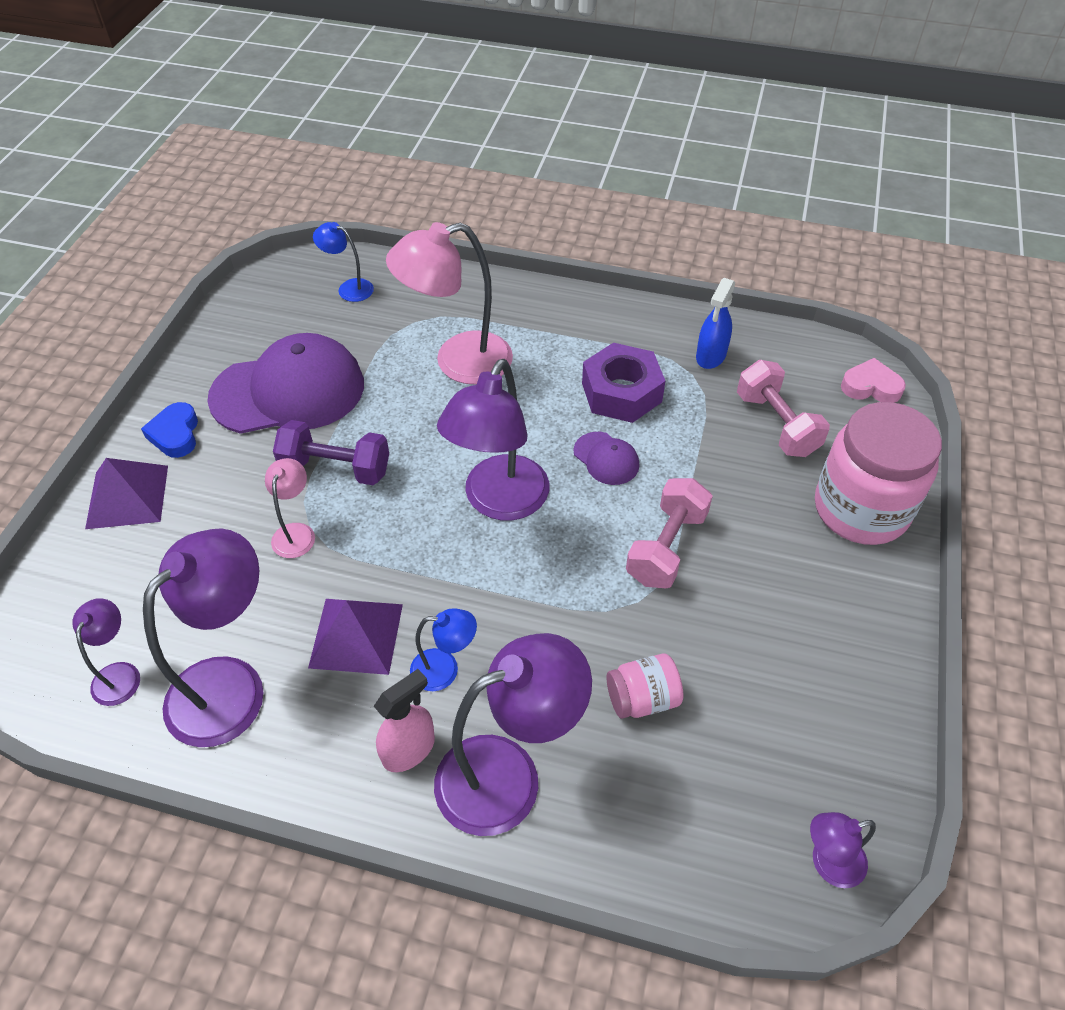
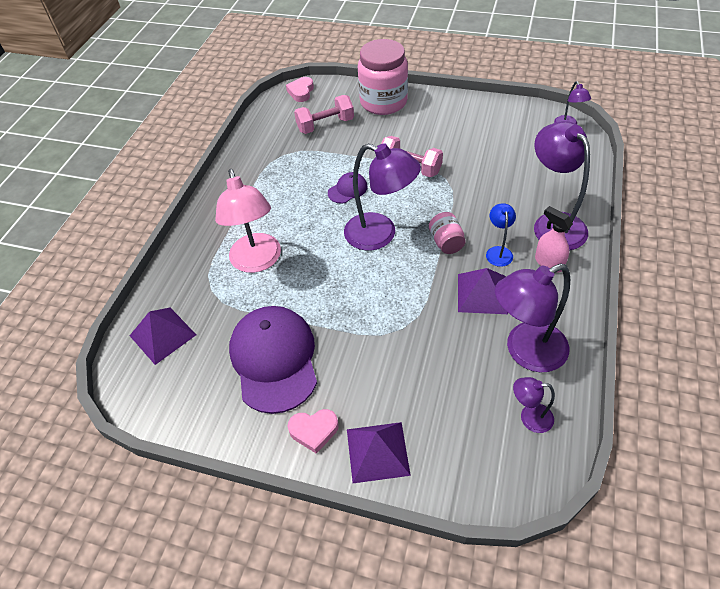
camera: 85 degrees left, 0 degrees up
blue heart [141,402,198,458] -> pink heart [288,409,339,454]
purple lamp [143,528,264,747] -> purple lamp turned 60 degrees counterclockwise [495,263,570,373]
pink lamp [265,458,315,558] -> none
purple dumbbell [273,420,389,485] -> none
blue lamp [313,222,374,302] -> purple pyramid [130,308,196,365]
purple nut [582,343,665,423] -> none
pink jar [607,653,684,719] -> pink jar moved to [429,212,466,254]
blue spray bottle [696,278,735,369] -> none

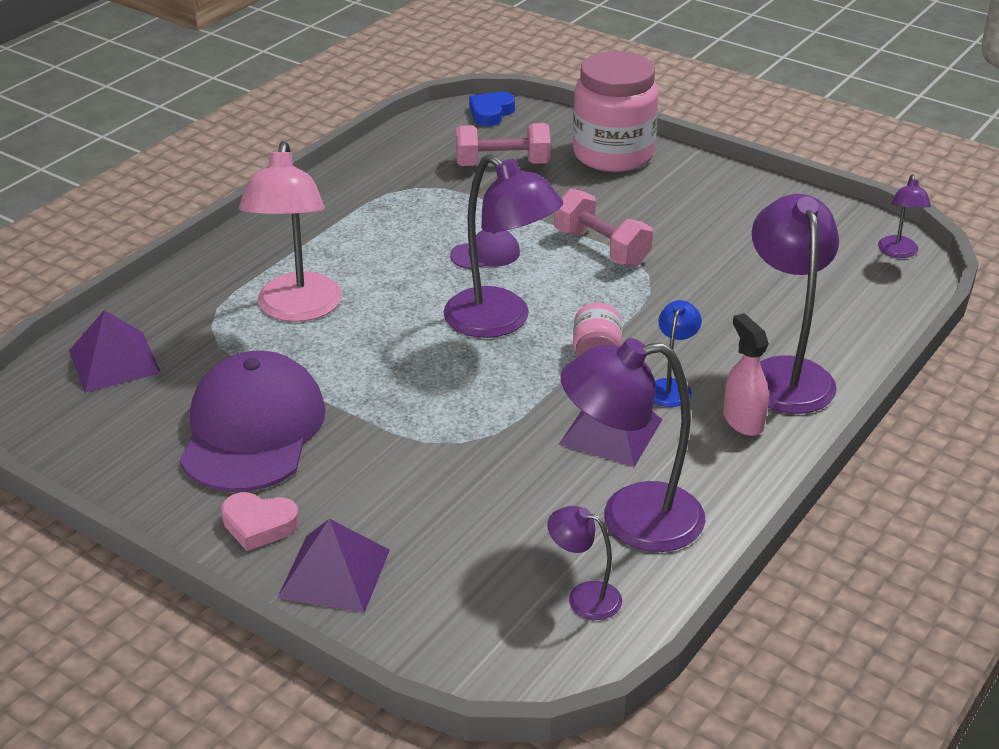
camera: 15 degrees right, 15 degrees down
pink heart [286,77,314,102] -> blue heart [469,91,515,127]

